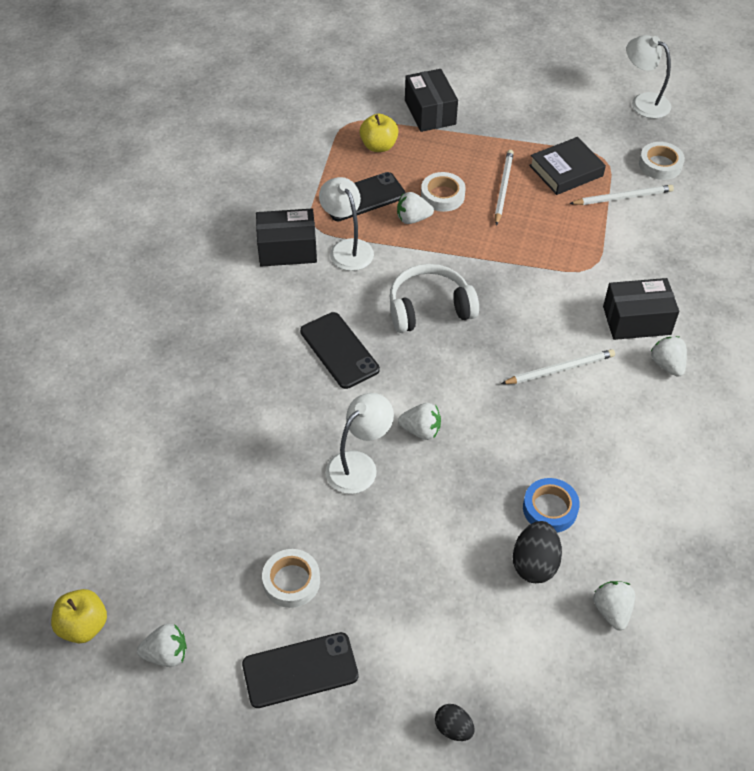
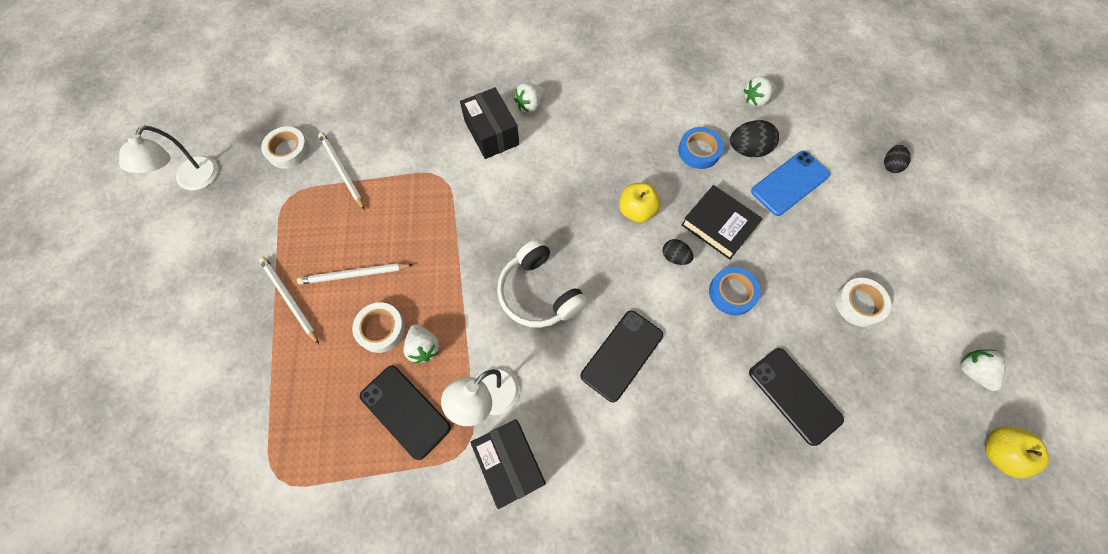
camera: 110 degrees left, 15 degrees up
black phone [242,632,359,708] -> black phone moved to [749,348,844,446]
white lamp [326,393,394,494] -> blue tape [709,267,761,315]
yellow apple [359,114,399,152] -> yellow apple moved to [619,183,661,223]
white strawberry [398,403,441,440] -> black egg [663,239,693,265]
black box [405,69,458,132] -> none
white pencil [501,349,615,384] -> white pencil moved to [259,257,319,344]
black book [529,137,606,195] -> black book moved to [681,185,763,260]
none -> blue phone [751,151,830,216]

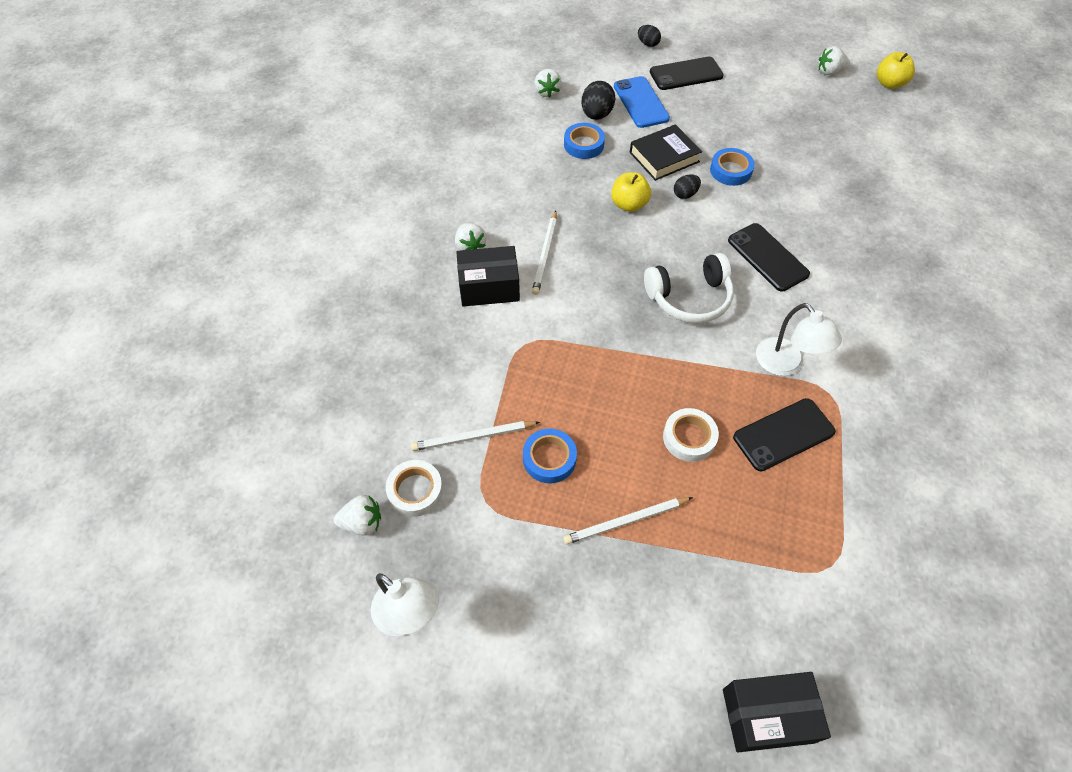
camera: 70 degrees left, 10 degrees down
white pencil [297,263,413,284] -> white pencil moved to [532,211,557,295]
white strawberry [403,324,440,364] -> white strawberry moved to [334,495,381,536]
black box [470,419,546,509] -> black box moved to [723,672,831,752]
black phone [749,348,844,446] -> black phone moved to [650,57,724,90]
white tape [835,278,891,327] -> none
none -> blue tape [523,429,577,483]

